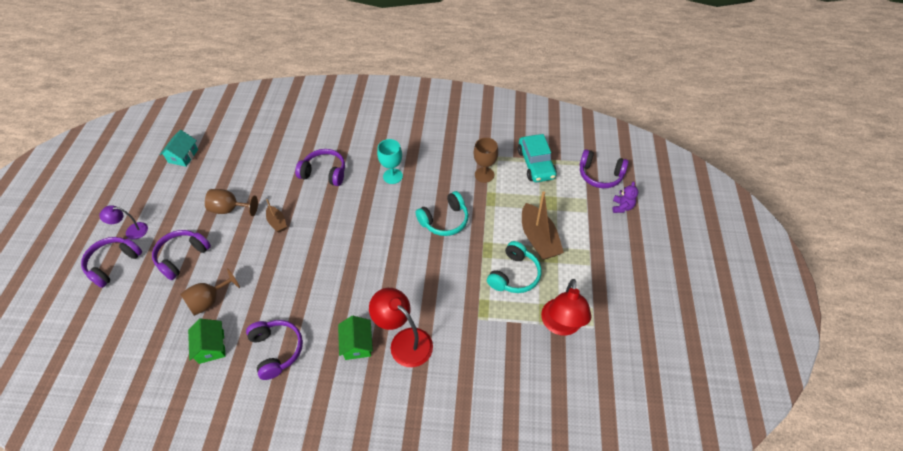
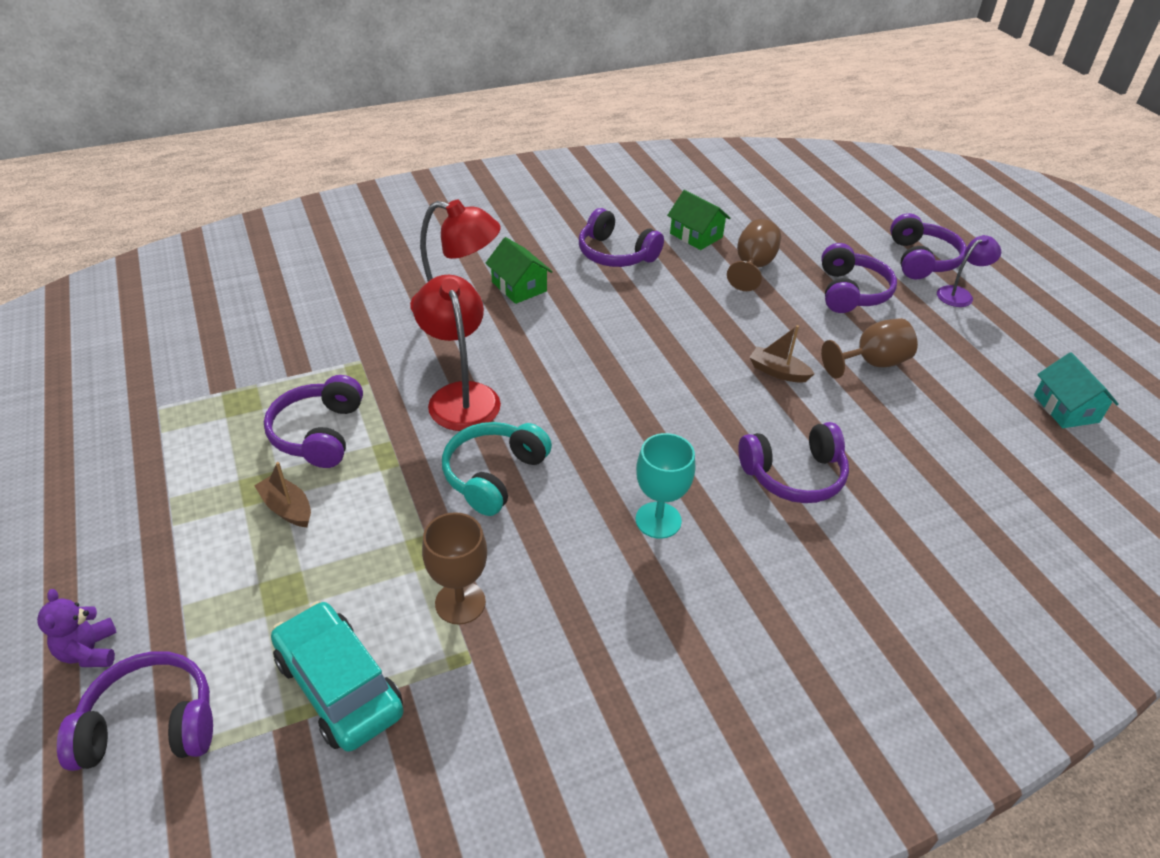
camera: 150 degrees right, 10 degrees down
turquoise headphones [487,241,542,293] -> purple headphones [264,375,363,468]
brown boat [522,192,564,260] -> brown boat [254,462,311,527], size x0.53
red lamp [541,279,592,336] -> red lamp moved to [413,275,501,431]

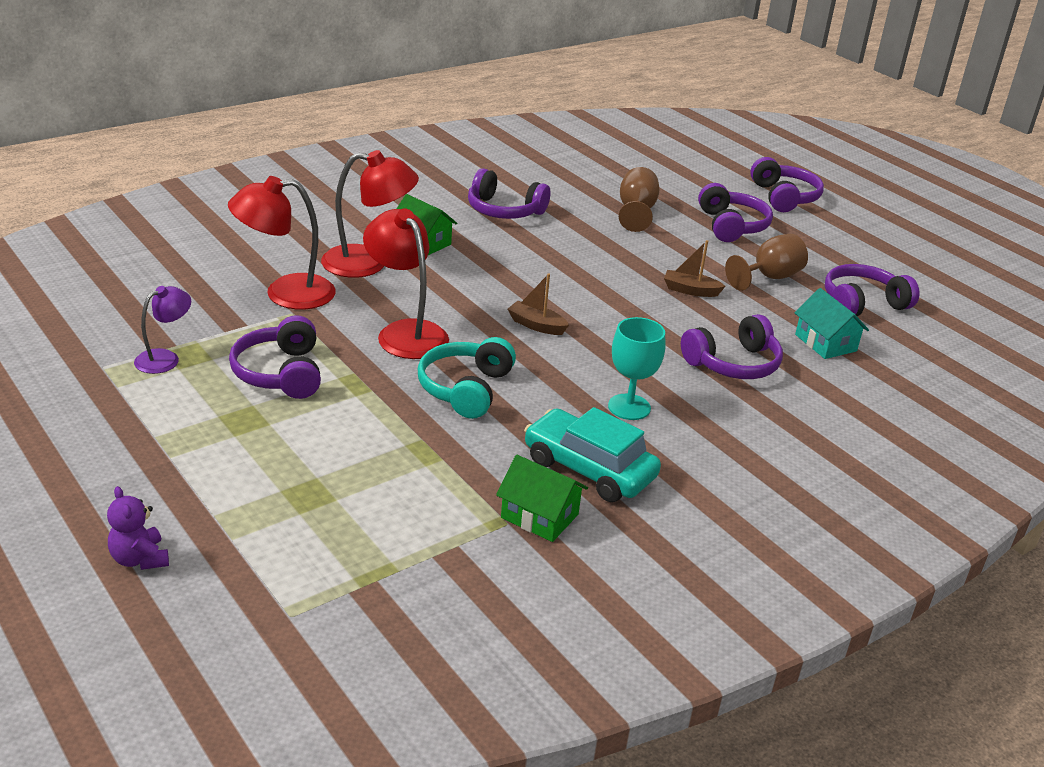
camera: 15 degrees left, 10 degrees down
purple headphones [57,651,213,771] -> purple headphones moved to [825,264,919,316]
brown boat [254,462,311,527] -> brown boat moved to [508,273,569,335]
turquoise car [271,601,403,752] -> turquoise car moved to [524,407,661,502]
brown goblet [422,512,487,625] -> none
green house [667,190,730,250] -> green house moved to [496,455,588,542]
purple lamp [937,235,1001,307] -> purple lamp moved to [134,286,191,374]
turquoise house [1034,352,1119,428] -> turquoise house moved to [794,288,869,359]
none -> red lamp [228,176,336,310]

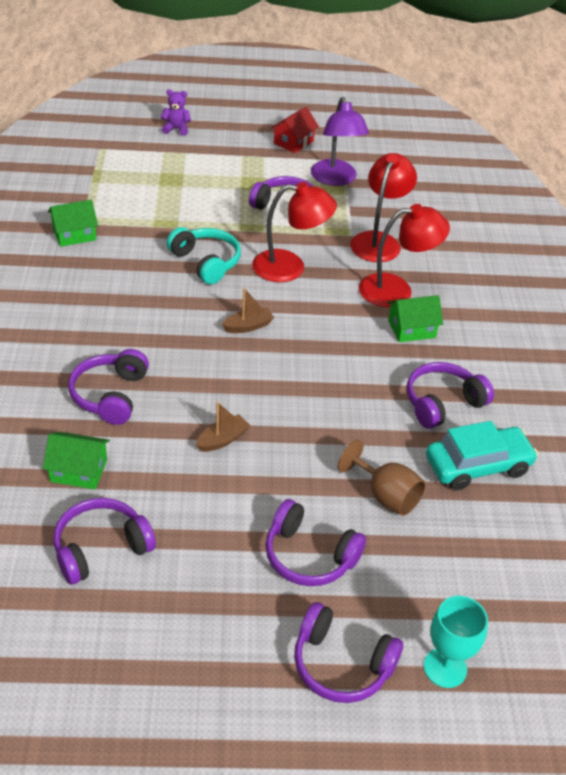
camera: 125 degrees right, 10 degrees up
purple lamp [134,286,191,374] -> purple lamp [311,97,369,186], size x1.73
red lamp [321,150,419,278] -> red lamp turned 135 degrees counterclockwise [359,204,450,307]
turquoise car [524,407,661,502] -> turquoise car moved to [426,421,538,490]
turquoise goblet [608,317,665,420] -> turquoise goblet moved to [424,596,488,688]
brown goblet [725,234,808,291] -> none
turquoise house [794,288,869,359] -> green house [43,432,110,489]
purple headphones [825,264,919,316] -> purple headphones turned 135 degrees counterclockwise [53,498,156,584]
none -> red house [271,107,319,153]

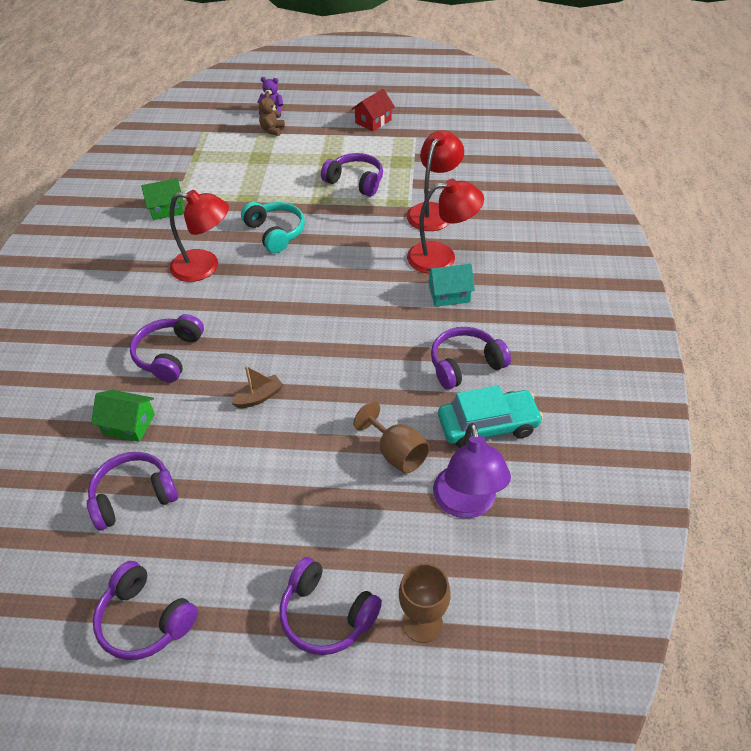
camera: 10 degrees right, 5 degrees up
brown boat [222,288,274,333] -> none
red lamp [252,182,337,282] -> red lamp moved to [170,190,229,282]
purple headphones [265,499,366,586] -> purple headphones moved to [93,561,198,660]
purple lamp [311,97,369,186] -> purple lamp moved to [433,423,511,518]
green house [387,295,443,342] -> turquoise house [427,264,475,307]
turquoise goblet [424,596,488,688] -> brown goblet [399,563,451,643]
none -> brown teddy bear [259,93,285,136]

